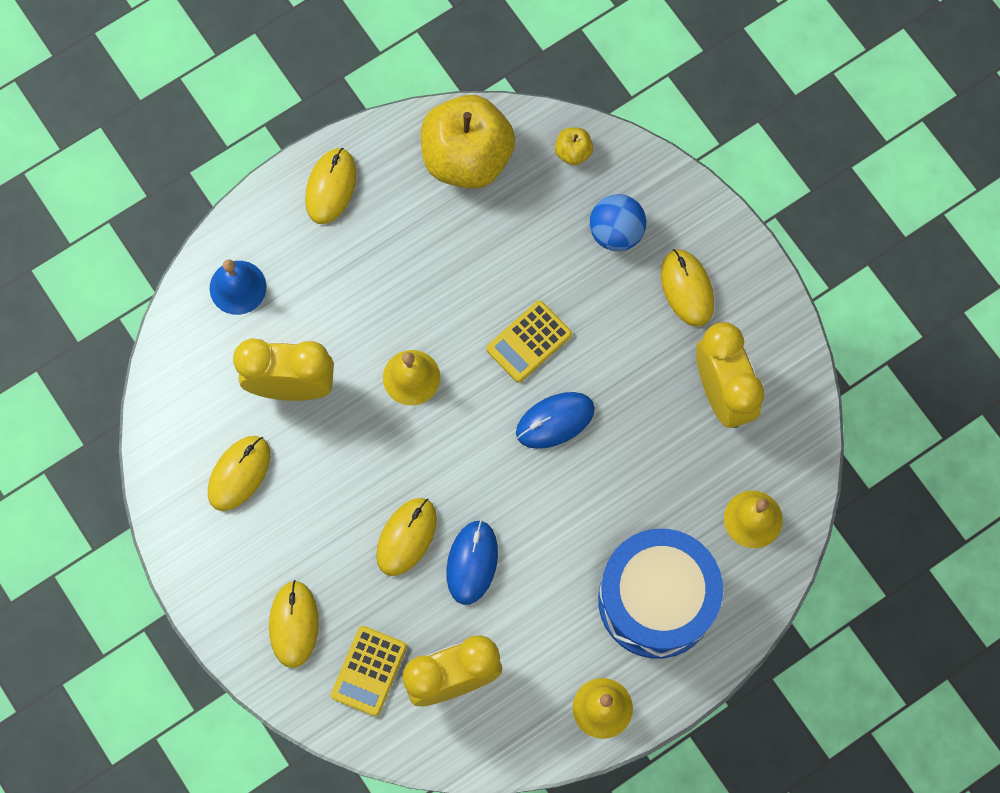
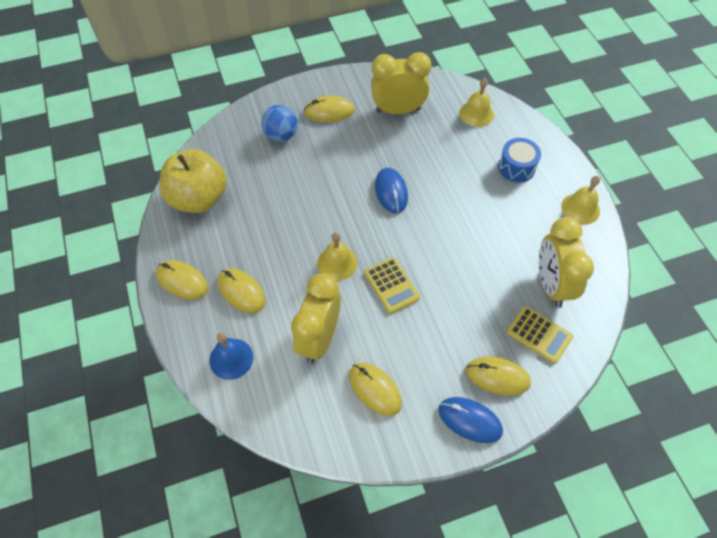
camera: 75 degrees left, 15 degrees down
yellow mouse [376,498,437,576] -> yellow mouse moved to [218,268,265,313]
blue mouse [446,520,498,605] -> blue mouse moved to [438,397,503,443]
yellow calculator [486,300,572,383] -> yellow calculator moved to [364,257,420,314]
yellow apple [555,128,593,165] -> none
blue drum [598,529,723,658] -> blue drum [498,138,541,182], size x0.51

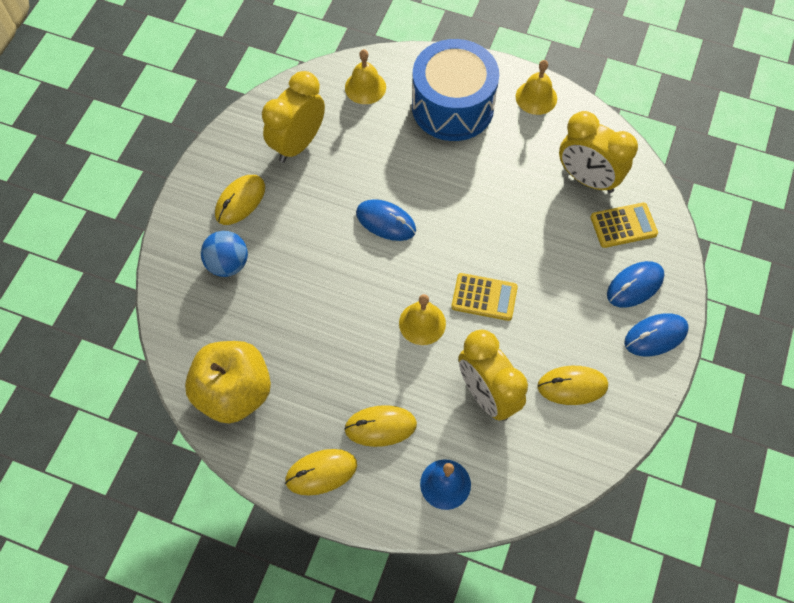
camera: 50 degrees left, 5 degrees up
yellow mouse [466,357,531,395] -> blue mouse [607,261,664,308]
blue drum [498,138,541,182] -> blue drum [412,39,499,141], size x1.96

